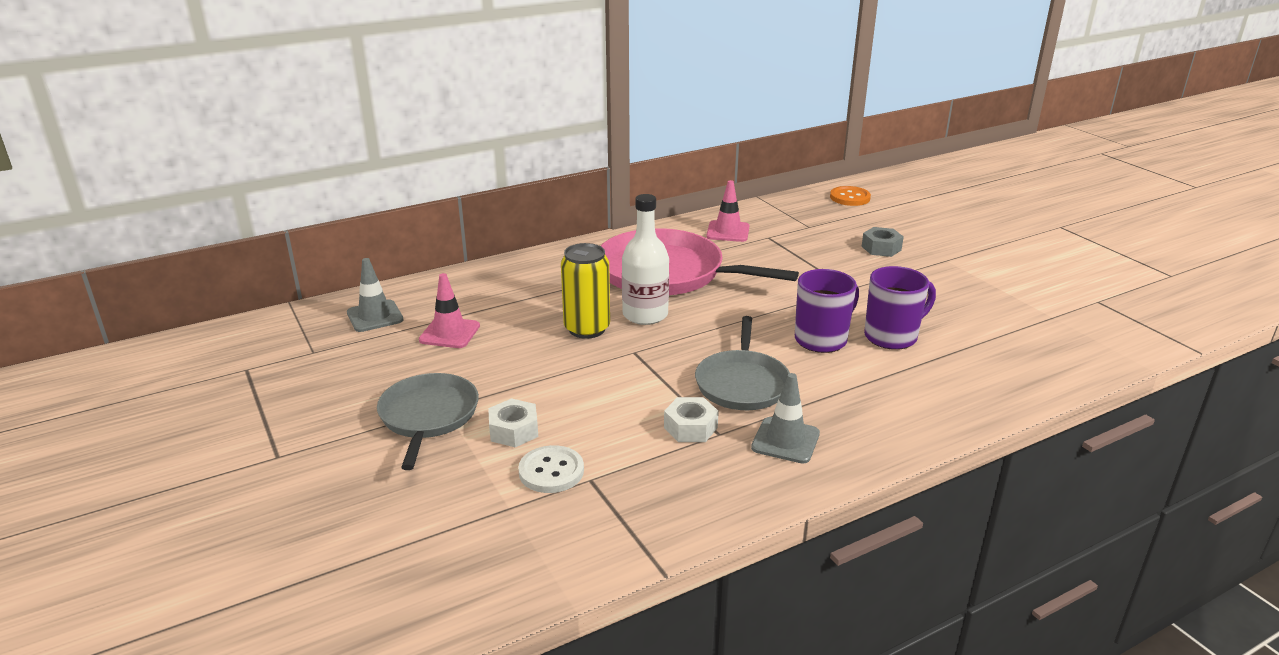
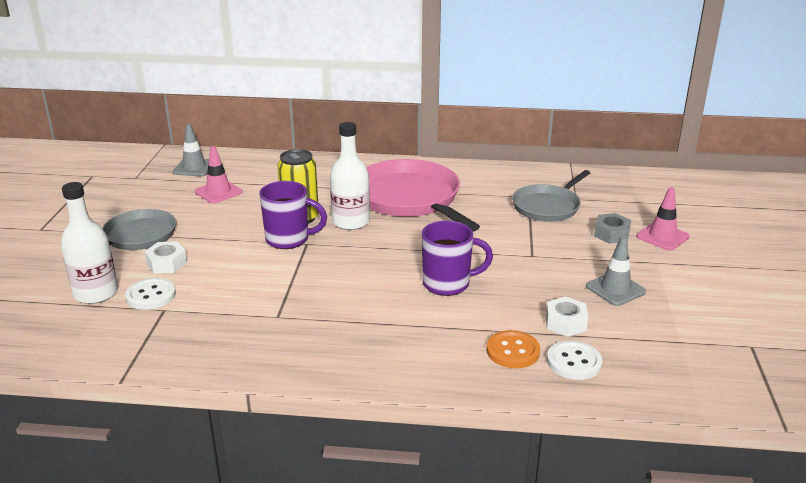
camera: 35 degrees right, 0 degrees up
white nut [664,397,719,442] -> white nut moved to [546,296,588,337]
grey pan [695,316,790,410] -> grey pan moved to [512,170,590,222]
pink traffic cone [706,180,749,242] -> pink traffic cone moved to [636,187,690,251]
grey traffic cone [751,373,820,463] -> grey traffic cone moved to [586,236,646,306]
orange button [830,186,871,206] -> orange button moved to [486,330,540,368]
purple mug [864,266,936,350] -> purple mug moved to [259,181,327,249]
none -> white bottle [61,182,118,304]
none -> white button [547,341,603,380]

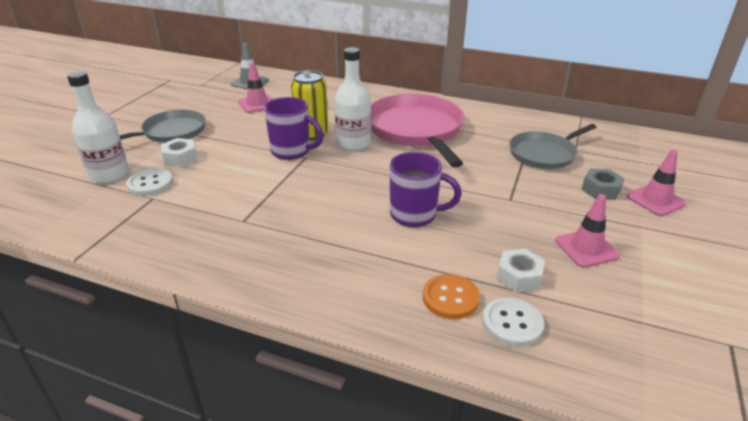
camera: 15 degrees right, 5 degrees up
grey traffic cone [586,236,646,306] -> pink traffic cone [555,194,620,268]

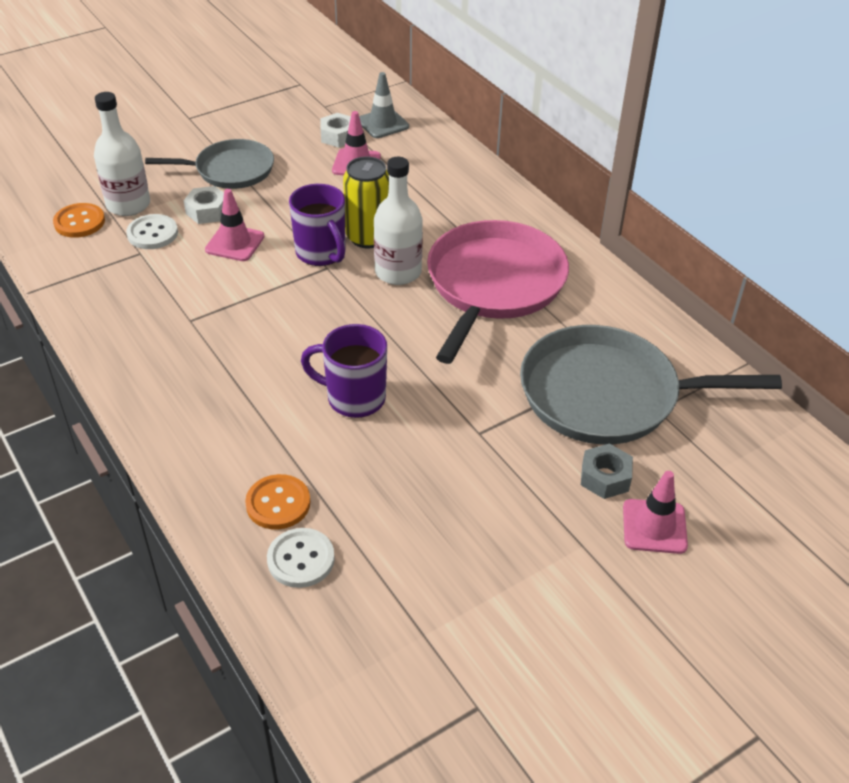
camera: 35 degrees right, 10 degrees up
purple mug [390,152,462,227] -> purple mug turned 150 degrees clockwise [301,324,387,418]
white nut [496,249,545,293] -> white nut moved to [320,113,351,147]
grey pan [509,124,596,169] -> grey pan [520,325,782,444], size x1.62
pink traffic cone [555,194,620,268] -> pink traffic cone moved to [205,189,264,261]
none -> orange button [53,203,105,238]

